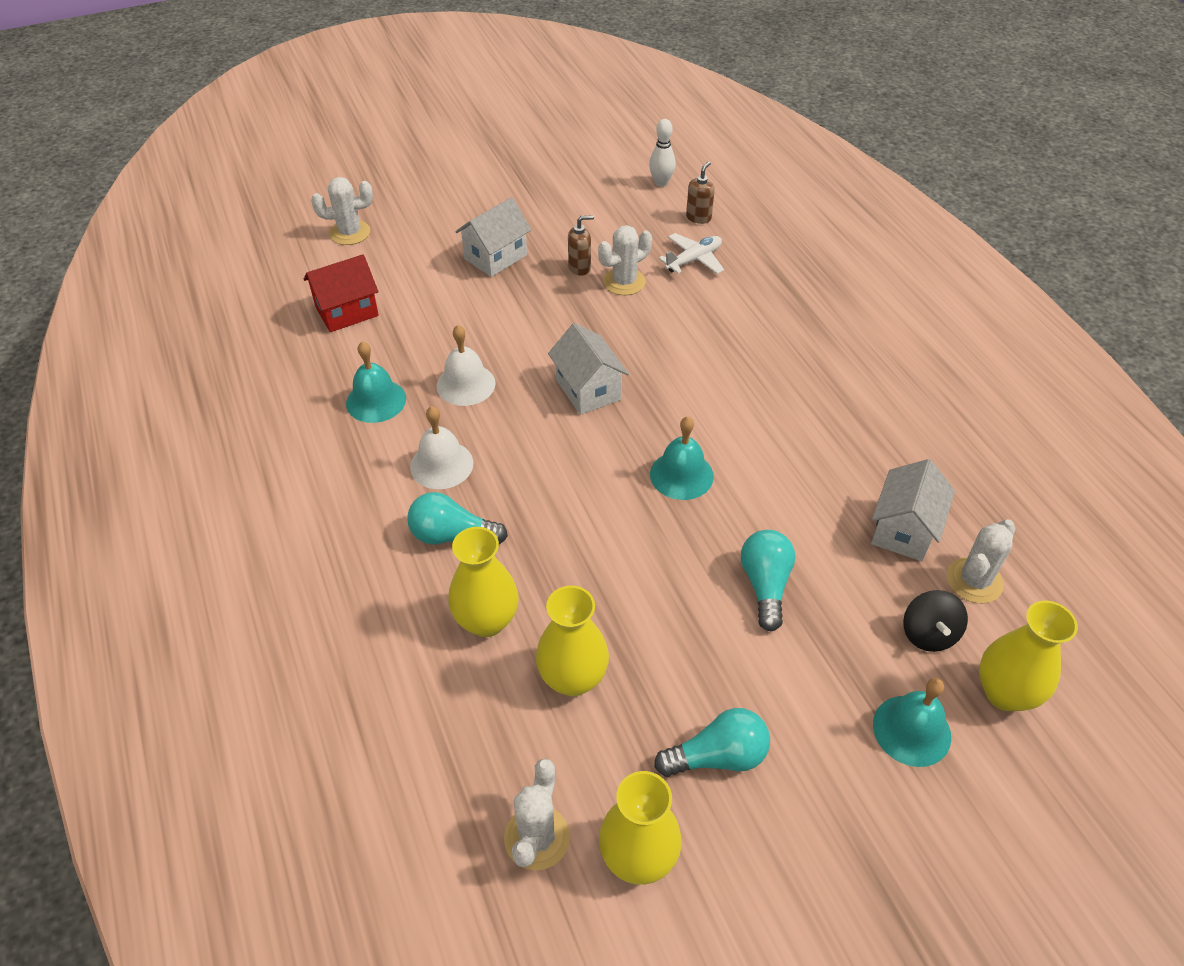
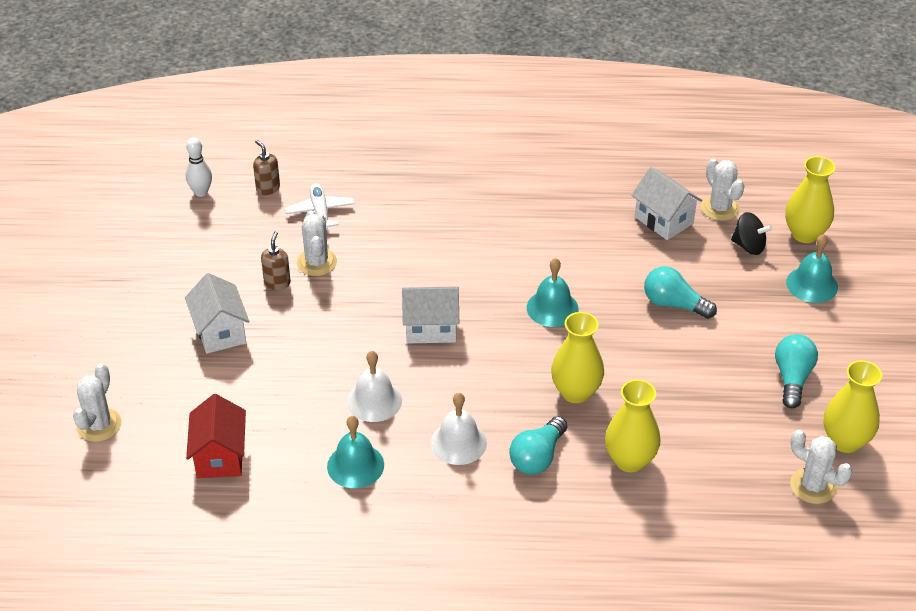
camera: 65 degrees left, 5 degrees down
yellow vase [536,585,609,696] -> yellow vase moved to [551,312,604,403]

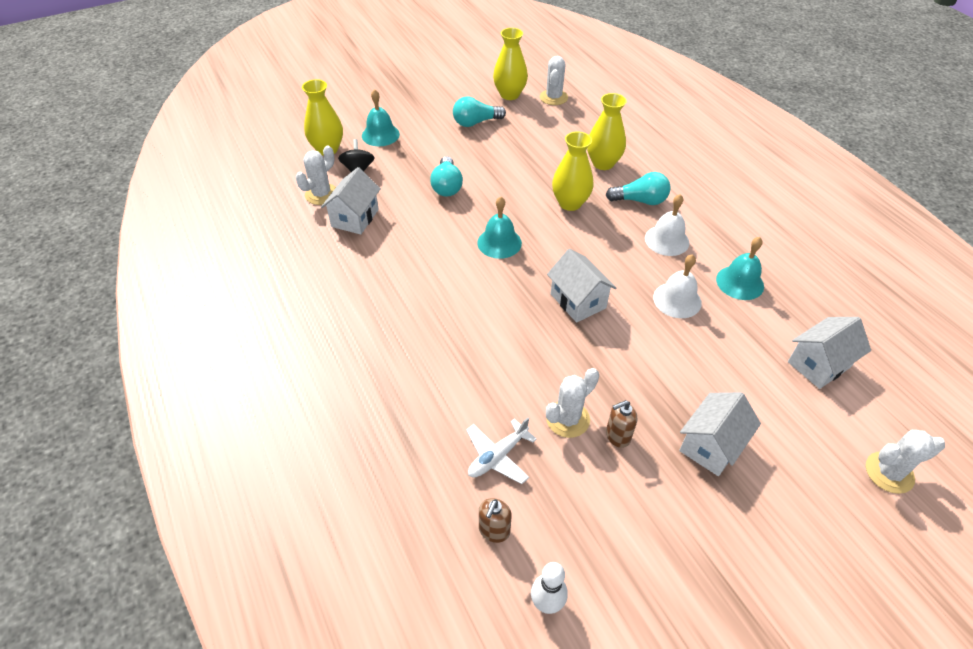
camera: 120 degrees left, 5 degrees up
red house [186,394,246,478] -> white house [788,317,871,389]

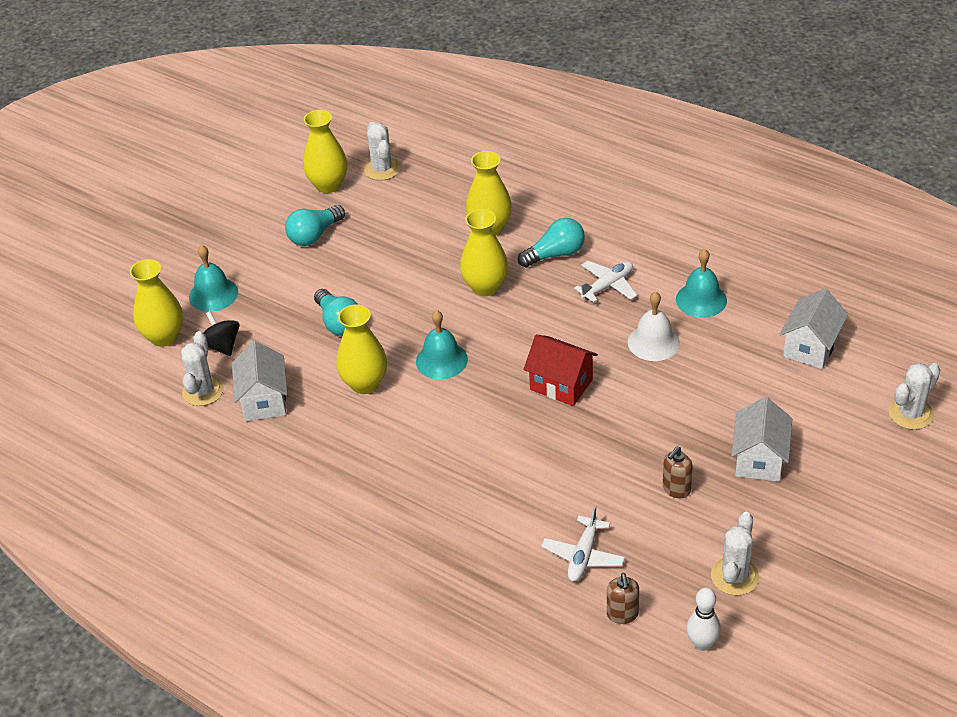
camera: 25 degrees left, 5 degrees down
white cactus [546,368,599,438] -> white cactus moved to [711,512,759,595]
white house [547,249,616,323] -> red house [524,334,598,406]
white bell [645,194,690,256] -> white plane [574,261,637,302]
none -> yellow vase [336,304,387,394]

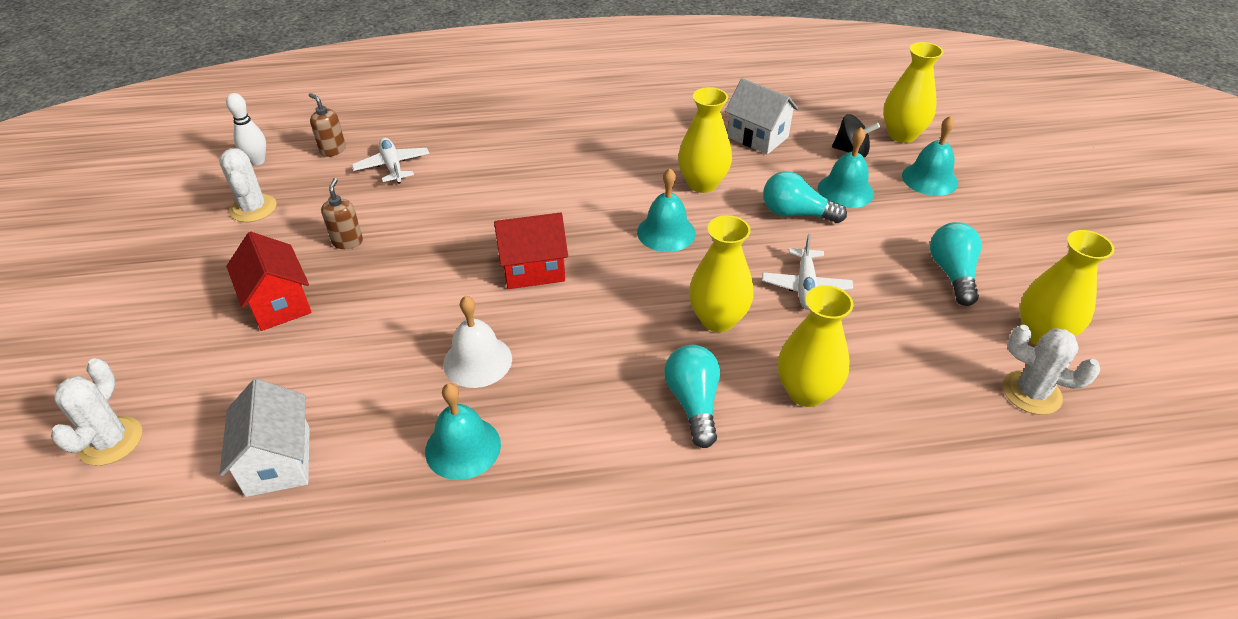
camera: 135 degrees right, 0 degrees up
white cactus [181,331,224,406] -> none
turquoise light bulb [518,218,585,268] -> turquoise light bulb turned 150 degrees clockwise [664,345,720,448]
white plane [574,261,637,302] -> white plane moved to [762,234,853,310]
white house [731,397,792,482] -> red house [226,232,312,331]
none -> turquoise bell [818,127,874,208]

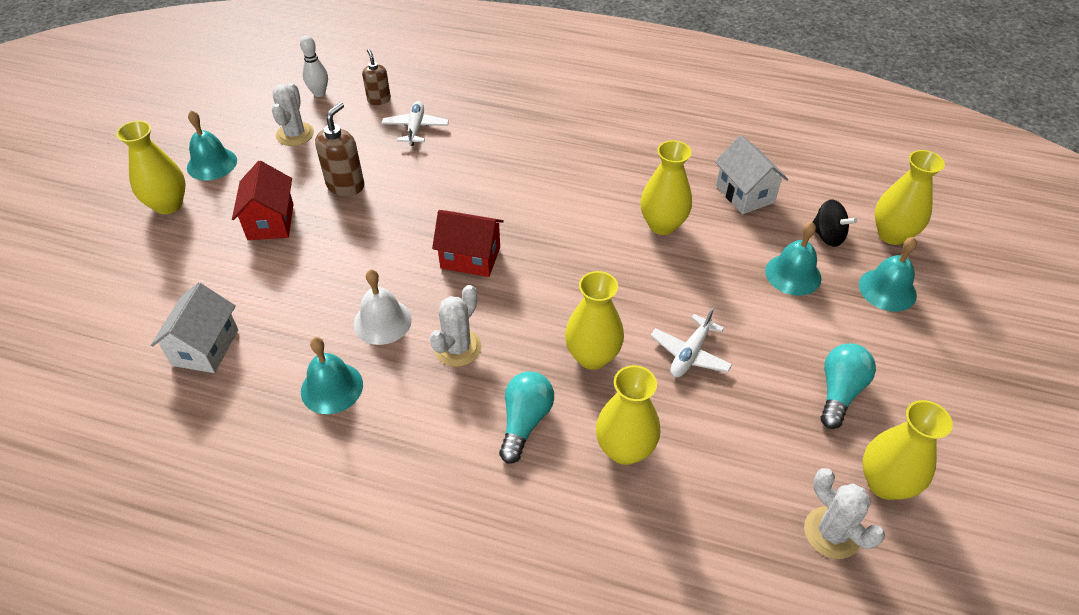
camera: 25 degrees right, 5 degrees up
white cactus [51,358,142,466] -> white cactus moved to [430,285,482,367]
brown soap dispenser [321,178,363,249] -> brown soap dispenser [315,102,365,196], size x1.54
turquoise bell [637,168,696,252] -> turquoise bell moved to [187,110,237,180]
turquoise light bulb [763,171,847,223] -> none
none -> yellow vase [116,121,186,214]

